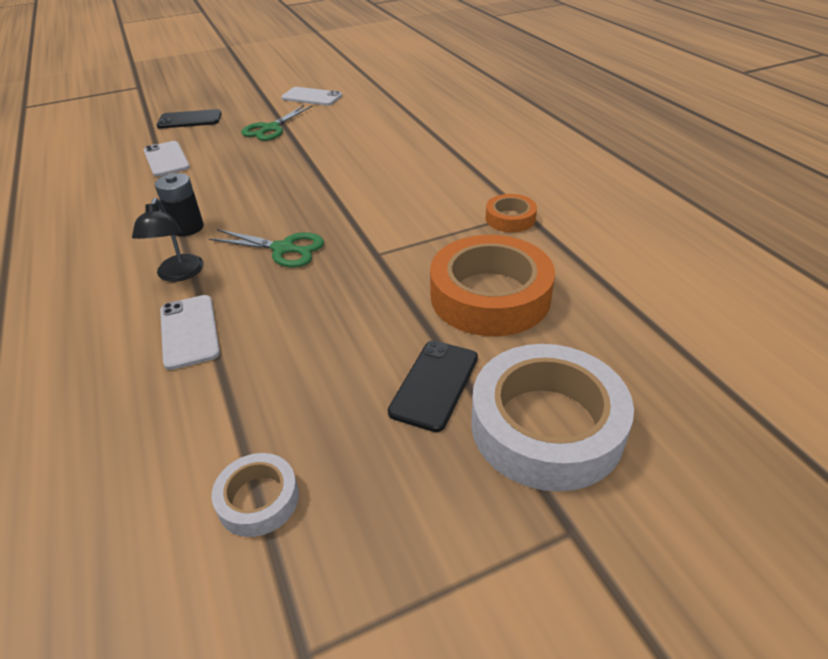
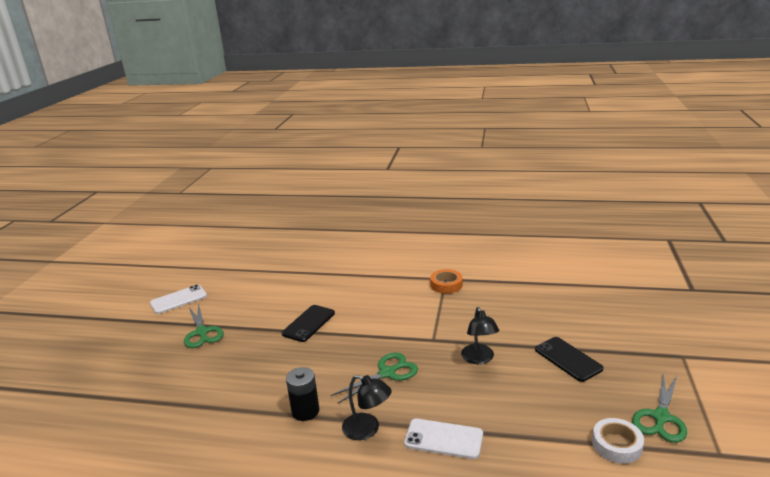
camera: 55 degrees left, 15 degrees down
white phone [144,141,190,177] -> none
black phone [157,109,222,129] -> black phone moved to [281,305,335,342]
orange tape [430,235,555,336] -> none
white tape [471,344,634,492] -> none
none -> black lamp [461,307,499,364]
none -> green scissors [632,372,687,443]

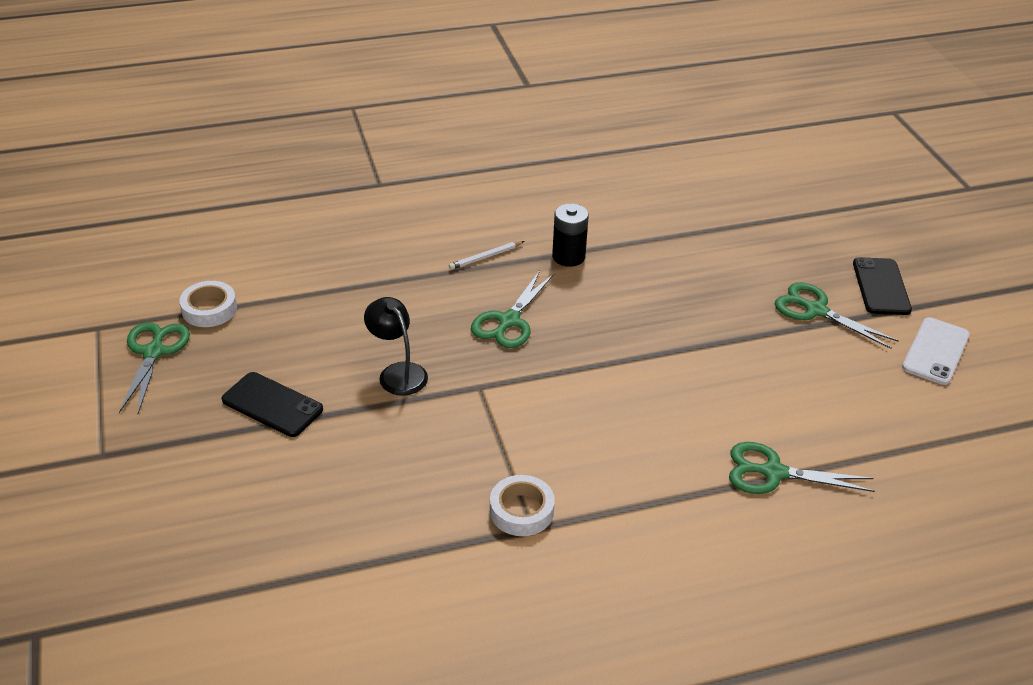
camera: 150 degrees right, 15 degrees up
black phone [281,305,335,342] -> black phone moved to [853,257,912,315]
black lamp [342,375,392,440] -> white pencil [449,241,524,270]
white phone [404,418,483,459] -> none
orange tape [430,269,463,294] -> white tape [490,475,555,536]
none -> green scissors [729,442,875,494]

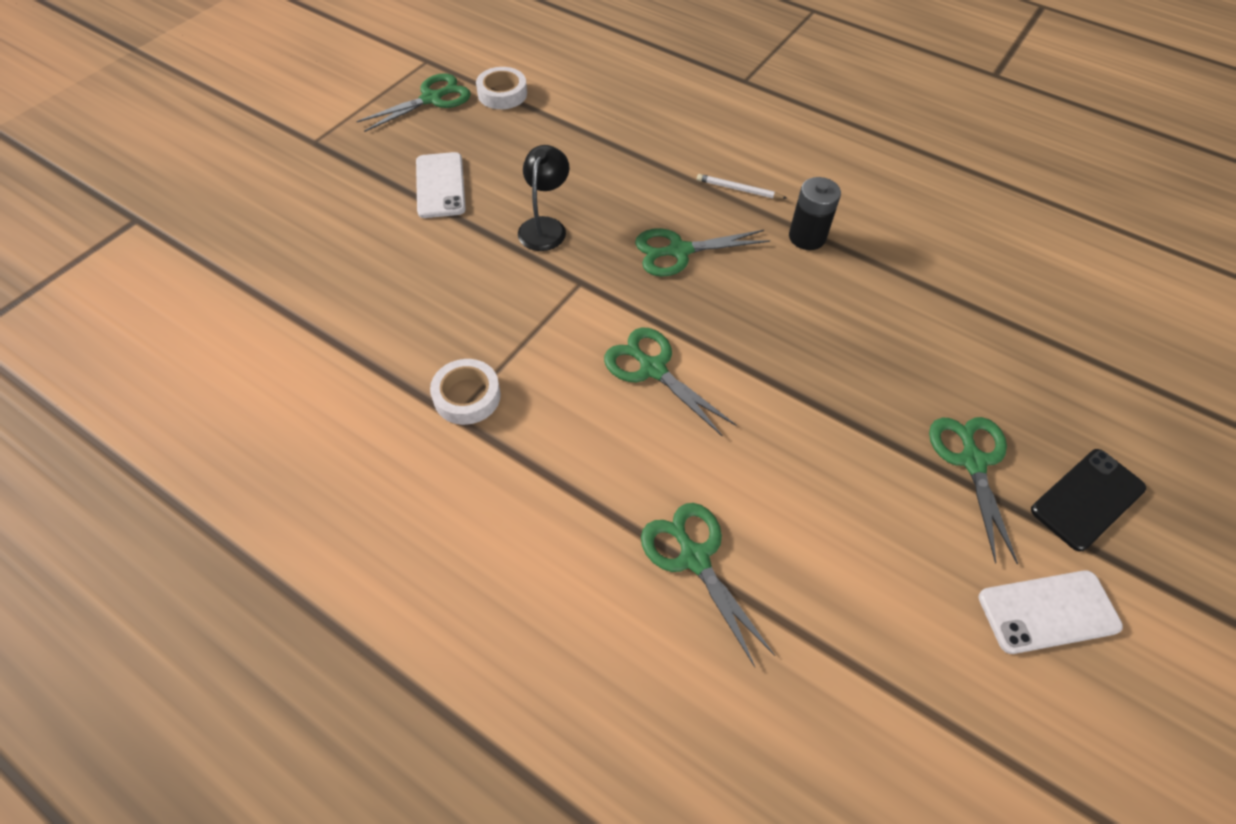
camera: 50 degrees right, 15 degrees up
black phone [222,372,323,437] -> white phone [416,152,466,218]
none -> green scissors [604,328,736,437]

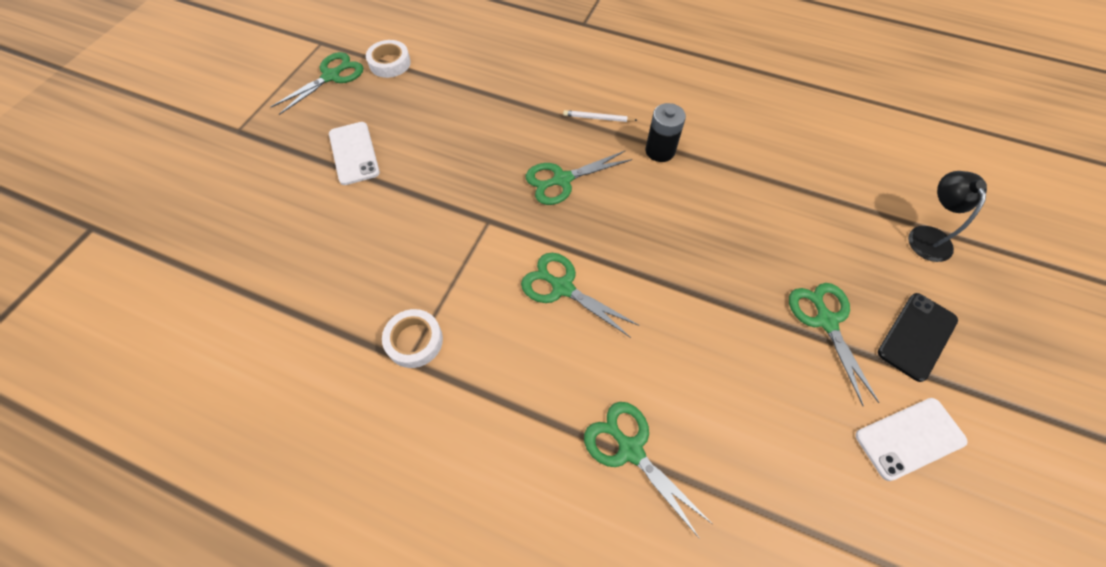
camera: 10 degrees left, 5 degrees up
black lamp [518,145,569,251] -> black lamp moved to [908,171,987,262]

